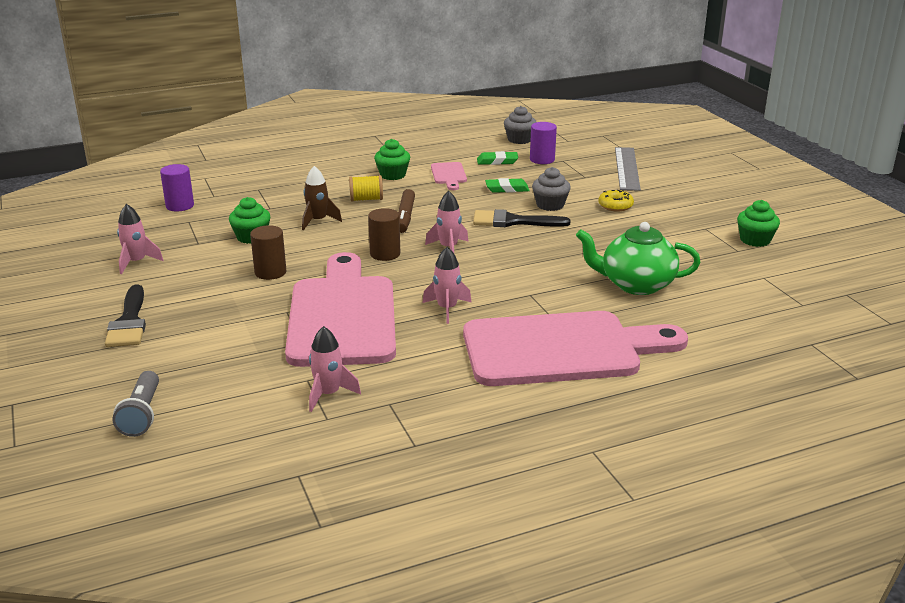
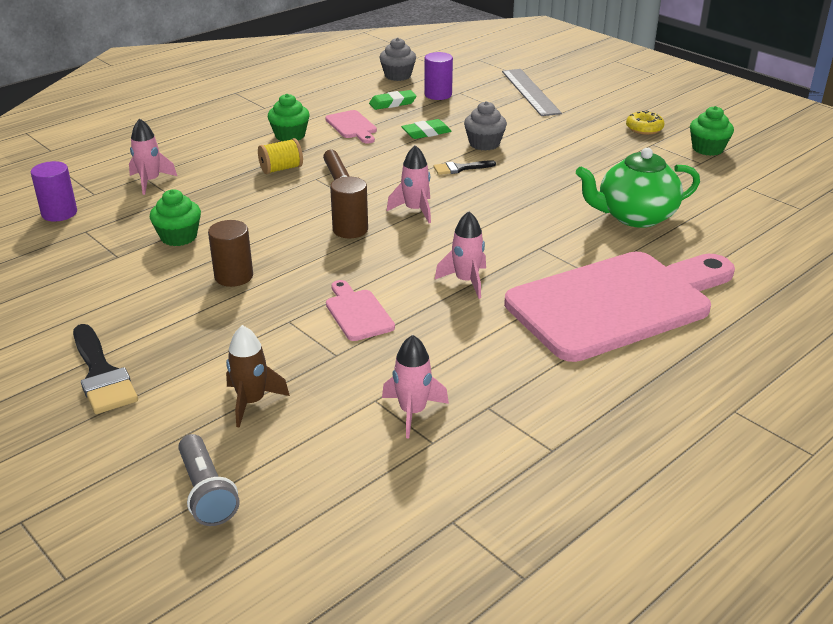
camera: 20 degrees left, 5 degrees up
pink rocket [117,204,164,274] -> pink rocket moved to [129,118,177,195]
pink cutting board [285,252,396,367] -> pink cutting board [326,280,395,341], size x0.40
brown rocket [302,166,342,230] -> brown rocket moved to [226,325,290,428]
black brush [473,209,570,227] -> black brush [433,160,496,175], size x0.59
yellow donut [598,190,634,211] -> yellow donut moved to [626,110,664,135]

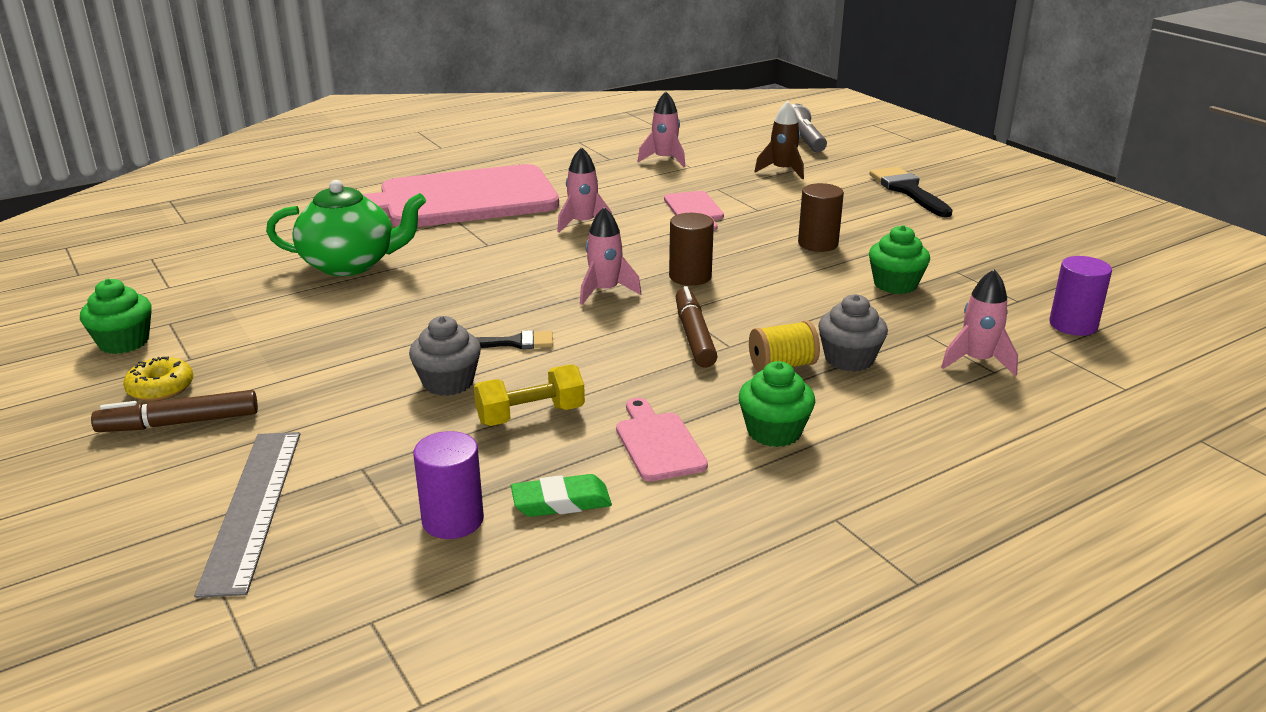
camera: 170 degrees left, 5 degrees down
grey cupcake [379,37,416,81] -> grey cupcake moved to [818,294,888,372]
green eraser [401,119,452,139] -> yellow dumbbell [474,364,585,426]
none -> brown marker [91,390,258,432]

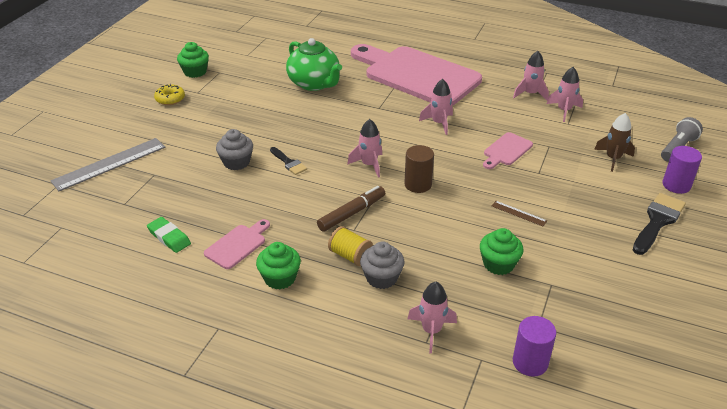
camera: 55 degrees right, 10 degrees up
brown marker [91,390,258,432] -> none
purple cylinder [413,431,484,539] -> purple cylinder moved to [662,146,702,194]
yellow dumbbell [474,364,585,426] -> none
brown cylinder [798,183,844,252] -> brown ruler [492,201,547,226]
none -> pink rocket [513,51,549,101]

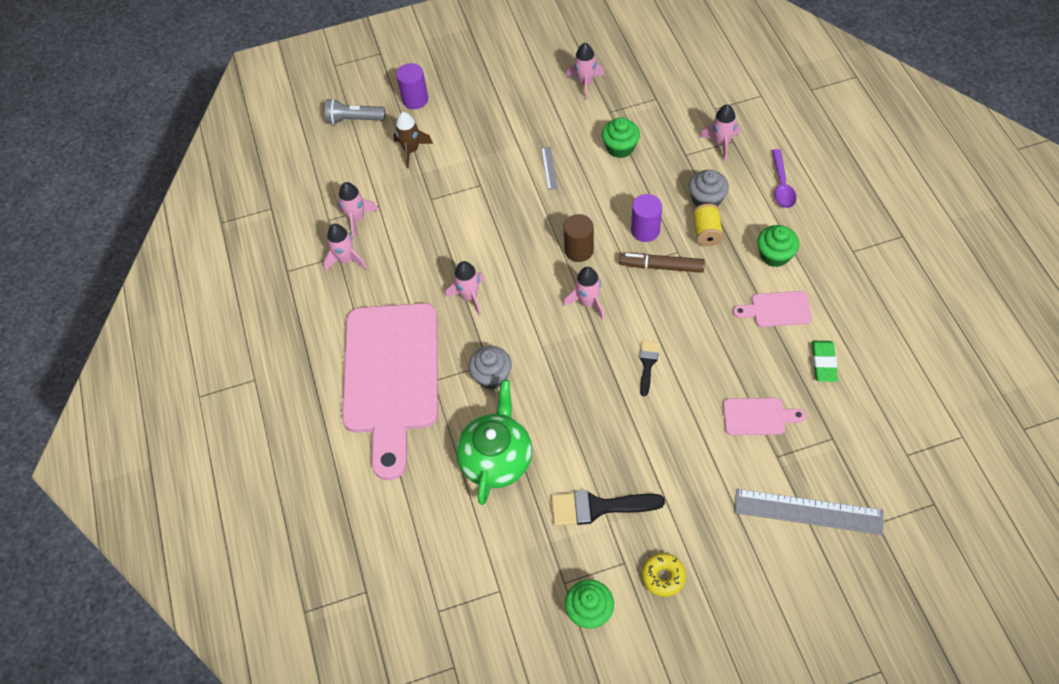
camera: 125 degrees left, 20 degrees up
grey cupcake [216,129,253,170] -> grey cupcake moved to [468,346,512,389]
pink cutting board [483,132,533,169] -> pink cutting board moved to [723,398,806,435]
brown ruler [492,201,547,226] -> grey ruler [541,146,558,190]
purple cylinder [513,316,556,377] -> purple cylinder moved to [631,194,662,242]
black brush [633,193,686,255] -> black brush moved to [551,490,665,526]
none -> pink rocket [566,43,604,100]
none -> purple spoon [772,149,797,208]

